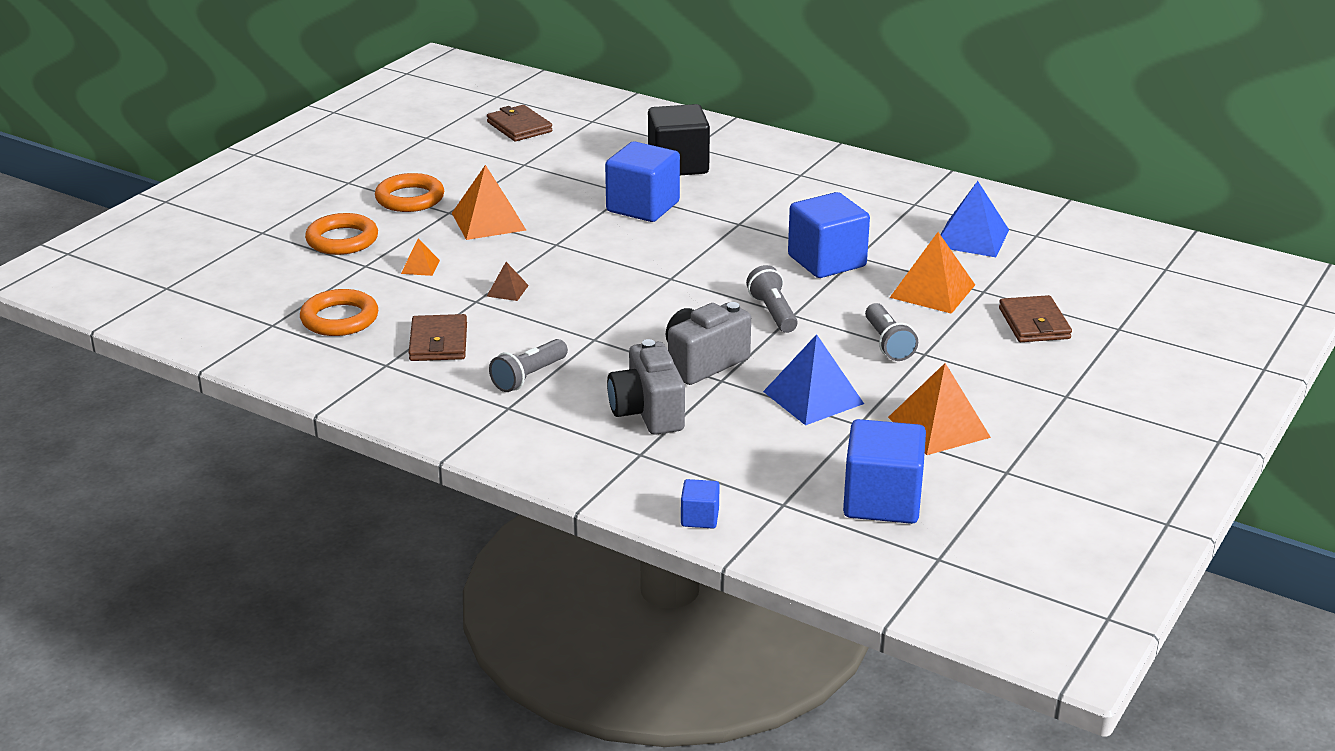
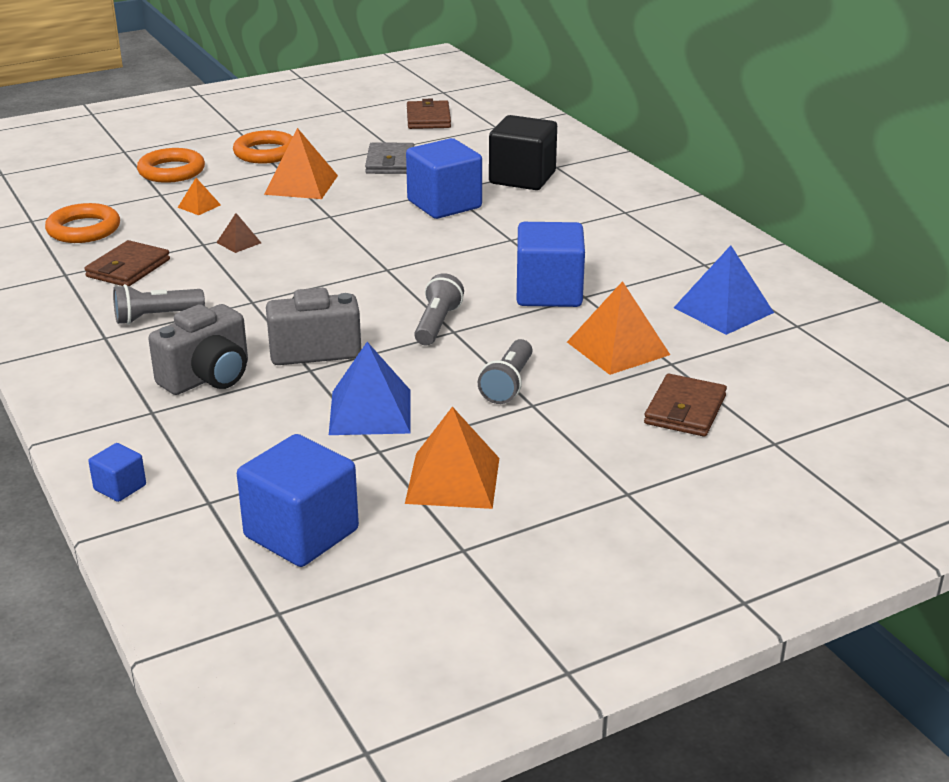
camera: 30 degrees right, 0 degrees up
grey camera [607,339,685,435] -> grey camera turned 150 degrees counterclockwise [148,304,248,395]
none -> grey wallet [365,143,414,174]

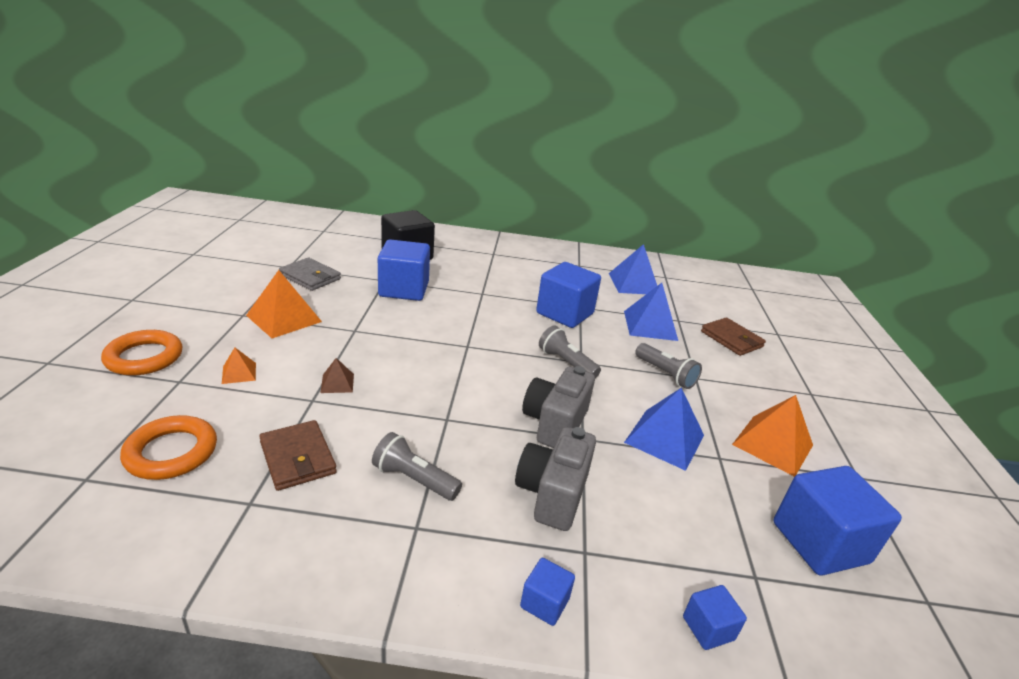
camera: 60 degrees left, 0 degrees up
grey flashlight [113,284,205,325] -> grey flashlight turned 105 degrees clockwise [372,432,462,501]
grey camera [148,304,248,395] -> grey camera turned 150 degrees counterclockwise [515,427,596,531]
orange ring [233,130,293,164] -> none
brown wallet [407,99,451,129] -> none
orange pyramid [567,281,670,375] -> blue pyramid [624,283,678,341]
none -> blue cube [520,558,575,626]

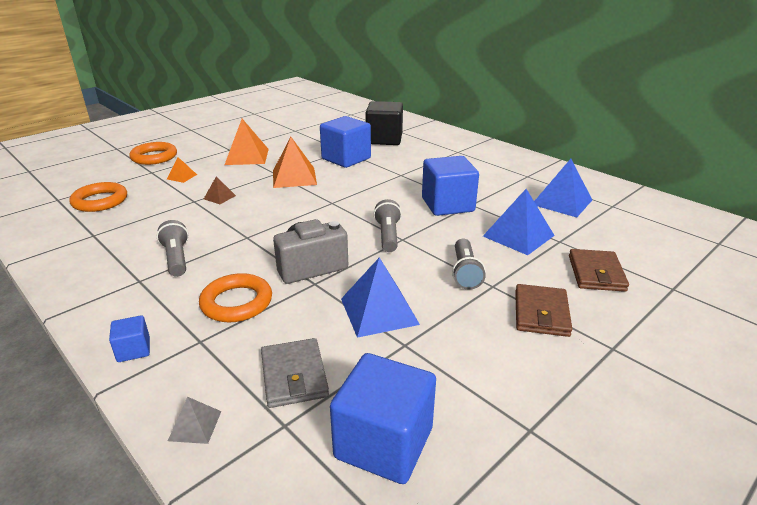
camera: 45 degrees right, 0 degrees up
brown wallet [259,420,337,491] -> brown wallet moved to [515,284,572,337]
grey wallet [279,258,341,291] -> grey wallet moved to [261,338,329,408]
grey camera [515,427,596,531] -> orange ring [199,273,272,322]
blue cube [683,585,747,650] -> grey pyramid [168,397,221,444]
orange pyramid [732,395,813,477] -> orange pyramid moved to [273,137,317,188]

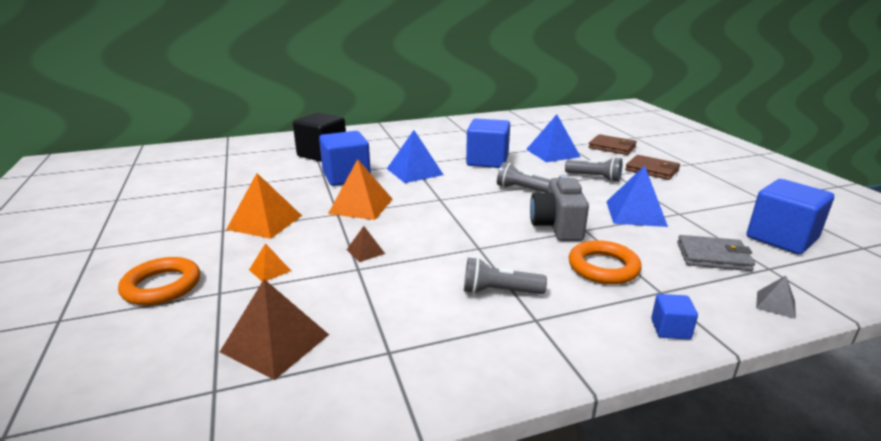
camera: 65 degrees left, 5 degrees down
orange ring [69,182,127,212] -> brown pyramid [220,279,329,380]
blue pyramid [534,159,592,218] -> blue pyramid moved to [387,130,444,183]

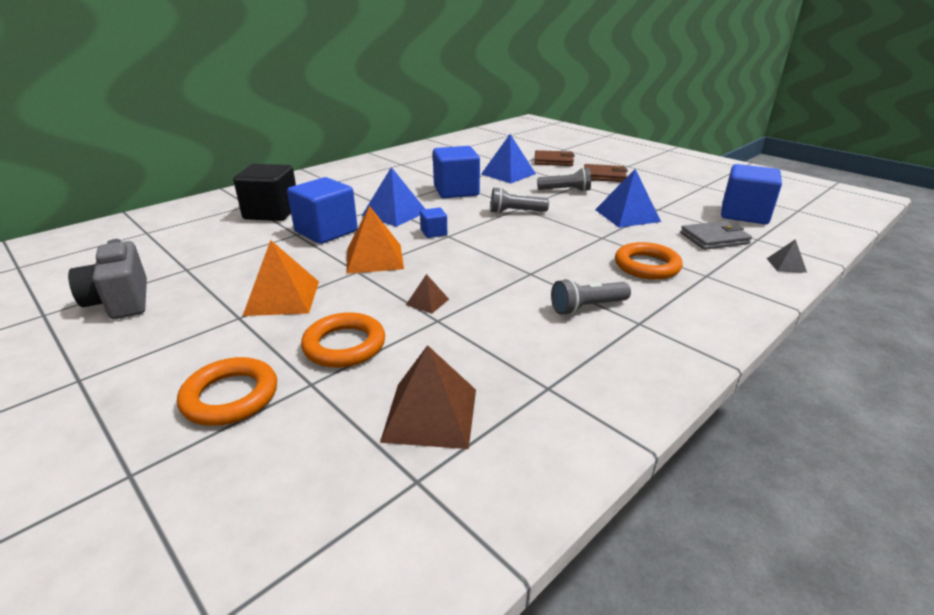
camera: 25 degrees left, 5 degrees up
orange pyramid [249,243,291,281] -> orange ring [301,312,385,368]
grey camera [530,175,589,241] -> grey camera moved to [68,239,147,319]
blue cube [651,294,698,340] -> blue cube moved to [420,207,447,238]

